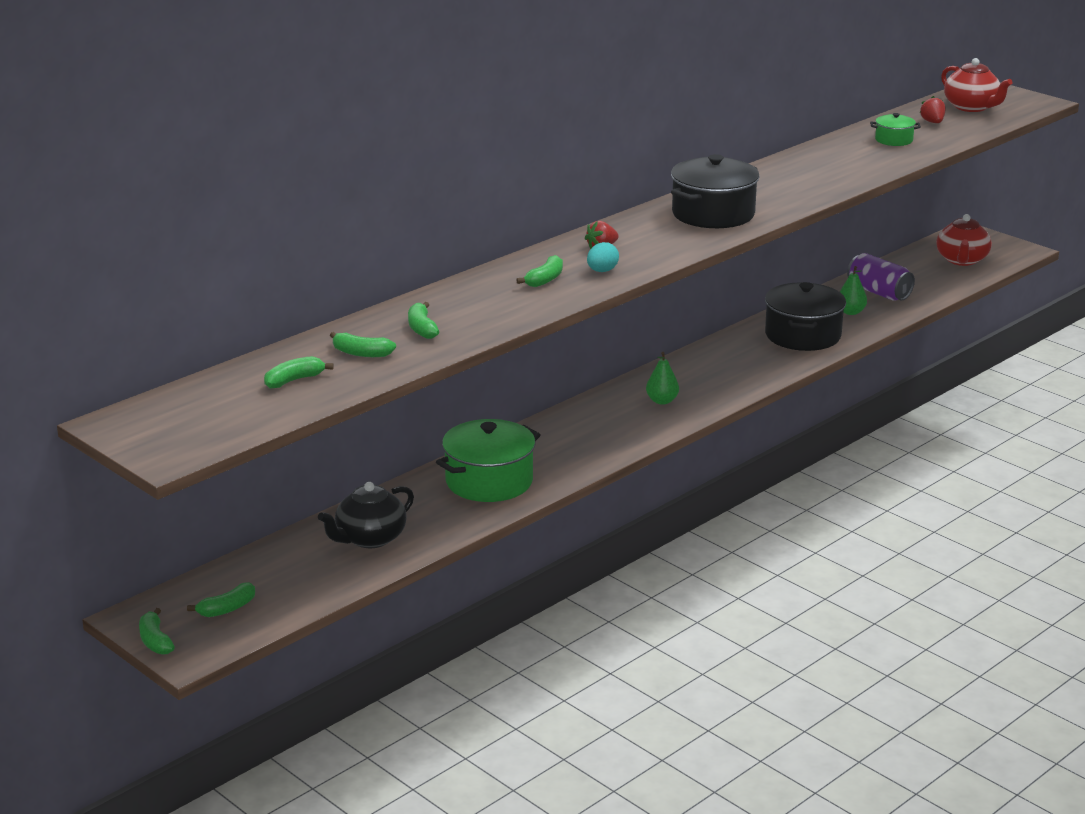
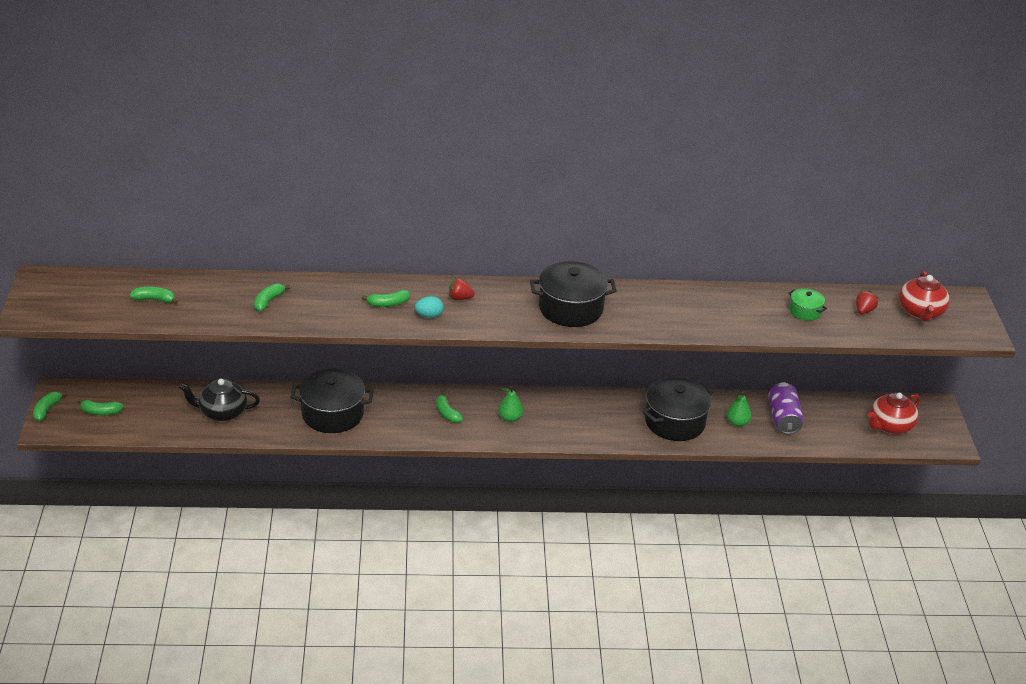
camera: 40 degrees right, 10 degrees up
green banana [330,332,396,357] -> green banana moved to [436,392,463,423]
green pot [436,419,540,502] -> black pot [290,369,374,433]

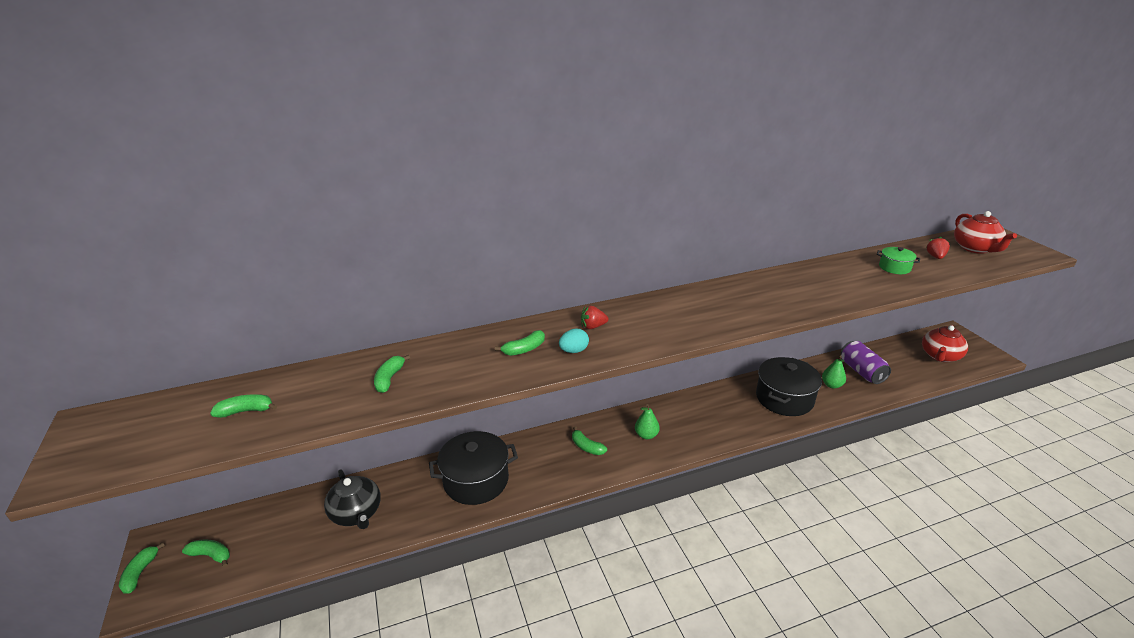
camera: 15 degrees left, 5 degrees down
green banana [78,399,124,415] -> green banana turned 150 degrees counterclockwise [182,540,230,568]
black teapot [179,379,260,421] -> black teapot turned 105 degrees counterclockwise [324,469,381,529]
black pot [530,261,616,327] -> none

